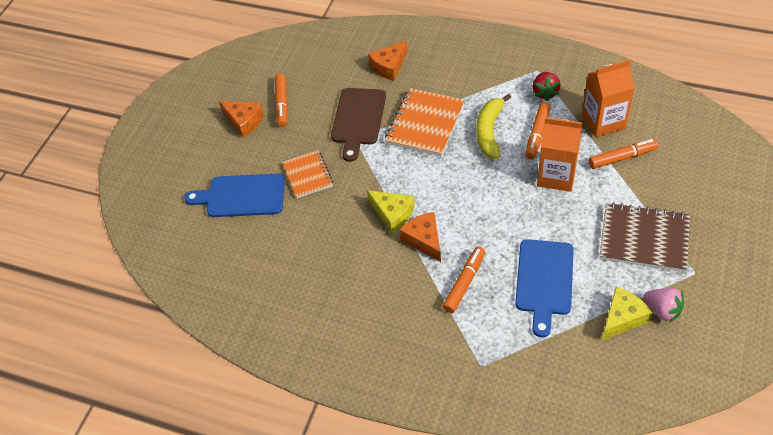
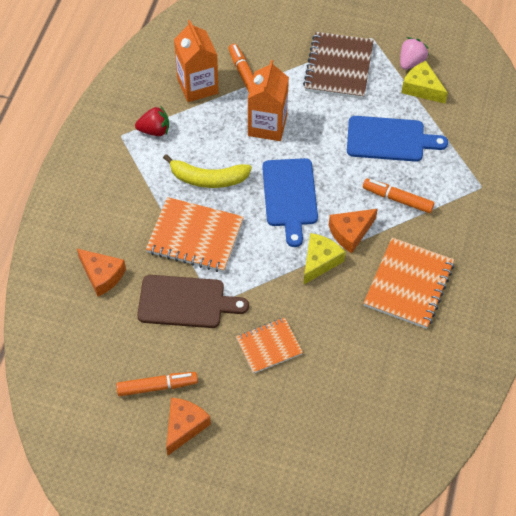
camera: 100 degrees left, 5 degrees up
blue cutting board [184,173,285,217] -> blue cutting board moved to [262,158,318,247]
orange marker [525,102,551,159] -> none
none -> orange notebook [364,237,454,329]

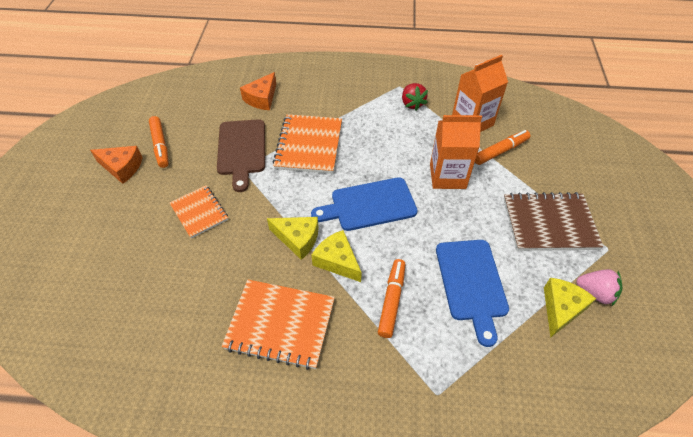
camera: 80 degrees right, 5 degrees down
yellow banana [163,154,252,188] -> none
orange cheese [329,209,378,253] -> yellow cheese [311,230,362,282]

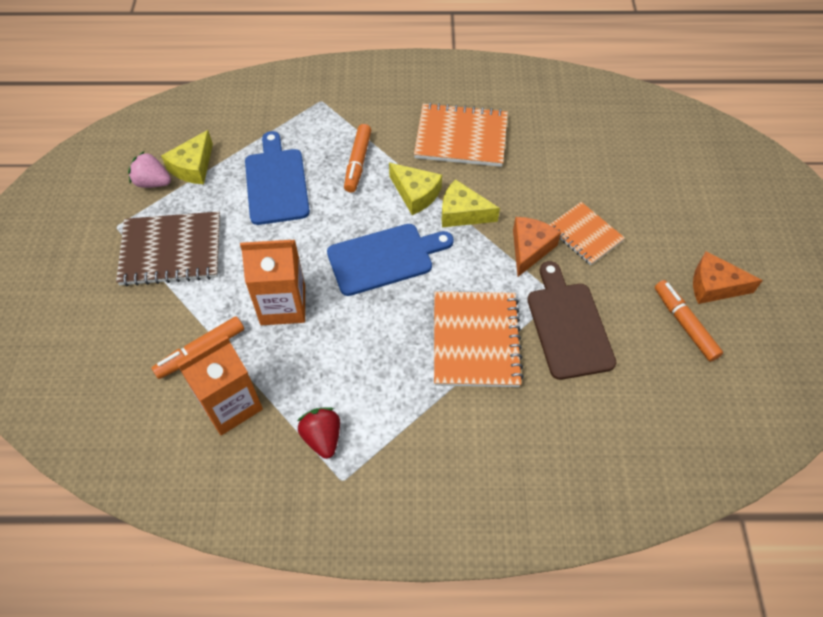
camera: 175 degrees right, 5 degrees up
orange cheese [240,72,276,110] -> orange cheese moved to [513,217,561,277]

